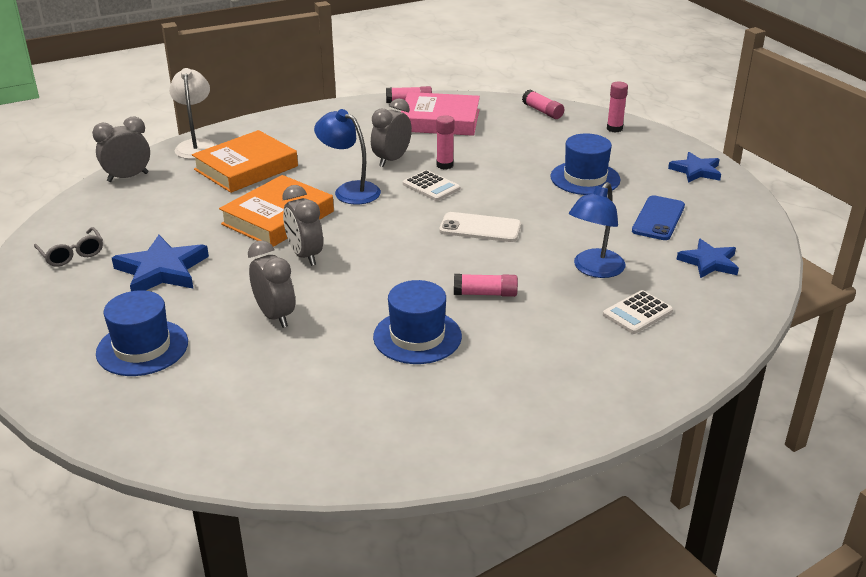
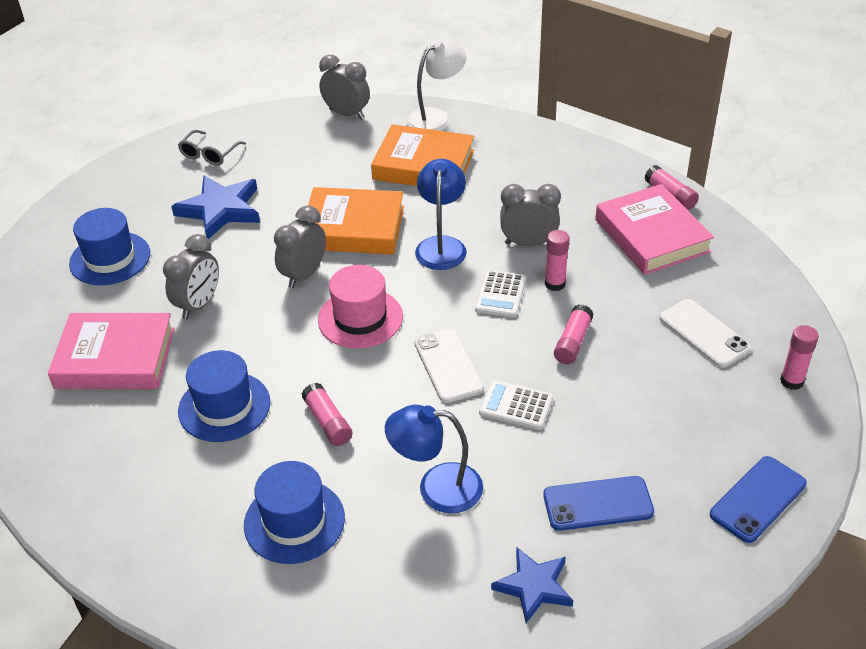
camera: 60 degrees right, 10 degrees up
pink glue stick [522,89,564,119] -> pink glue stick moved to [554,304,593,364]
blue hat [551,133,621,195] -> blue hat moved to [244,461,345,564]
white calculator [603,290,673,334] -> white calculator moved to [479,380,553,430]
blue star [668,152,721,183] -> blue phone [710,456,807,543]
none -> pink book [48,313,175,389]
none -> pink hat [318,265,403,349]
none -> white phone [660,299,751,368]

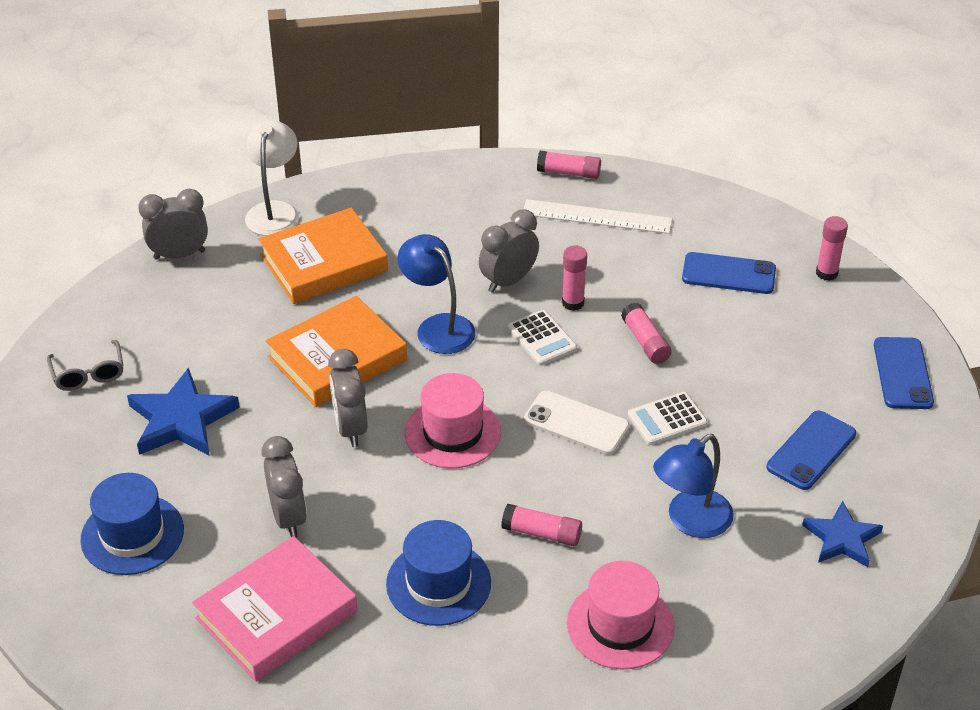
camera: 45 degrees left, 0 degrees up
blue hat [244,461,345,564] -> pink hat [567,561,675,670]
pink book [595,184,714,275] -> white ruler [524,199,672,234]
white phone [660,299,751,368] -> blue phone [682,252,776,294]

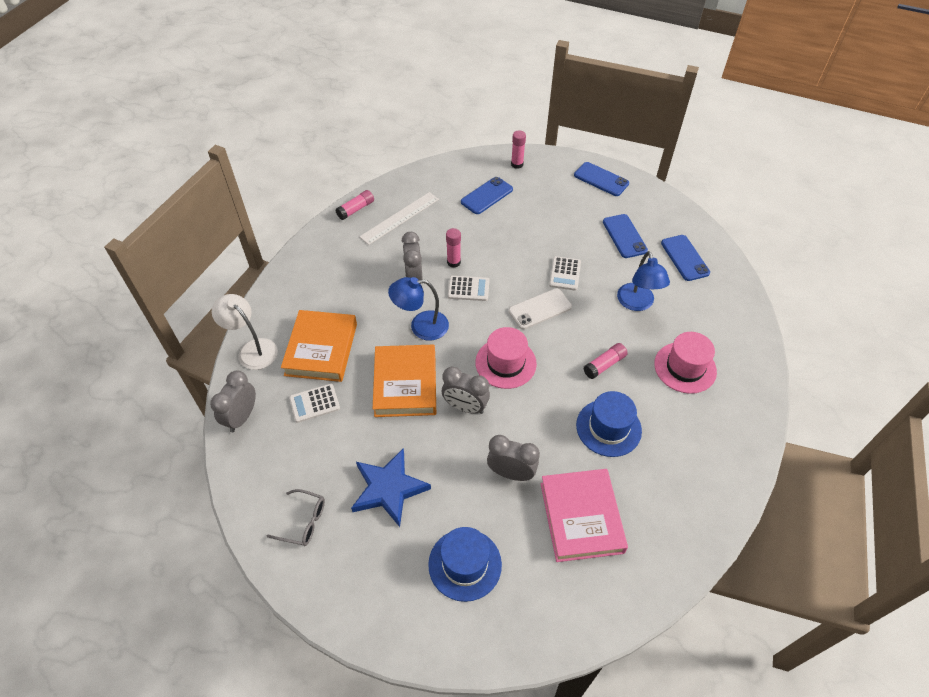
camera: 55 degrees left, 10 degrees up
pink glue stick [621,303,672,364] -> none
blue star [802,500,883,567] -> blue phone [661,235,710,281]
none -> white calculator [289,384,340,423]

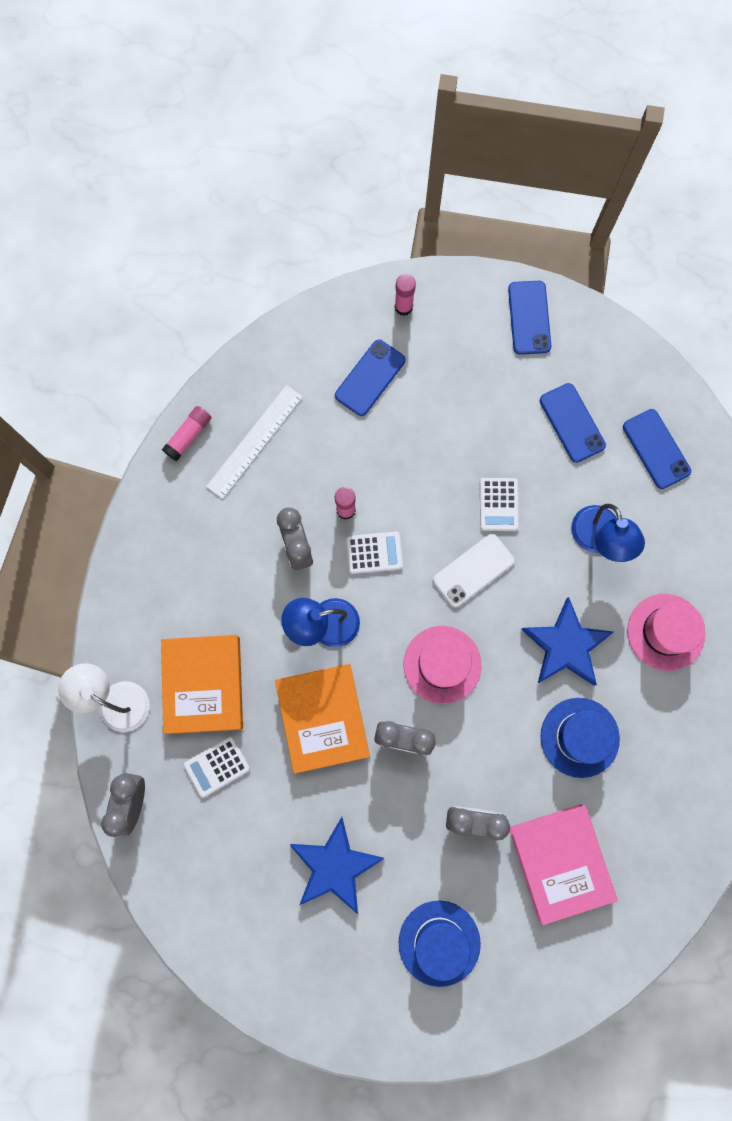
camera: 10 degrees left, 25 degrees up
grey glasses [267,489,325,546] -> none
blue phone [574,162,629,196] -> blue phone turned 60 degrees clockwise [508,281,551,355]
pink glue stick [583,343,628,379] -> blue star [521,597,613,686]

